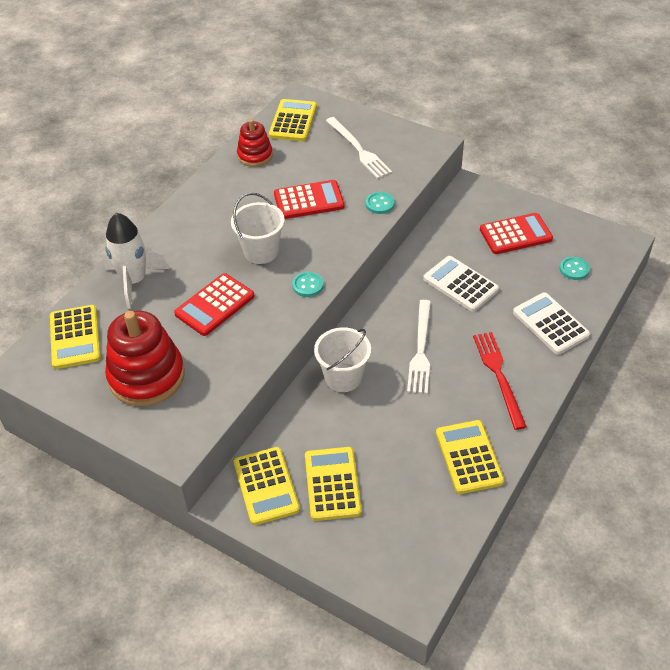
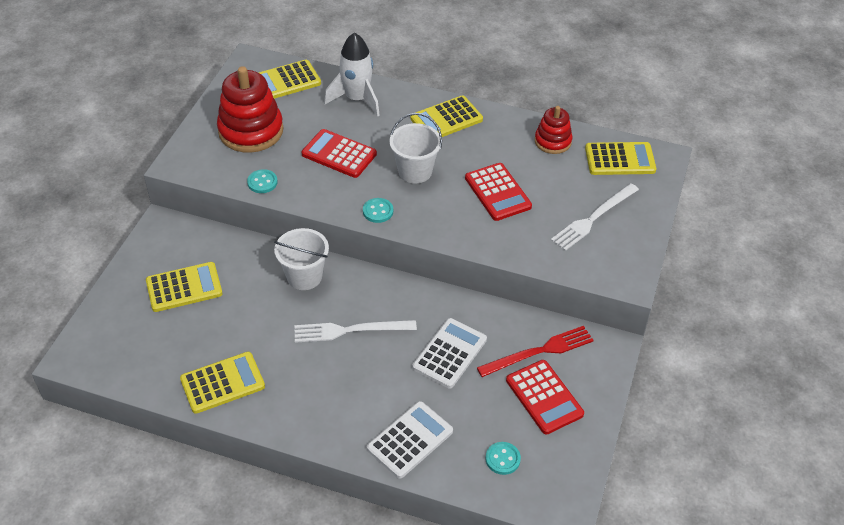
camera: 75 degrees right, 0 degrees up
yellow calculator [234,447,300,525] -> yellow calculator moved to [410,95,483,137]
turquoise button [366,192,395,214] -> turquoise button moved to [247,169,278,193]
red fork [473,332,527,430] -> red fork moved to [477,326,594,377]

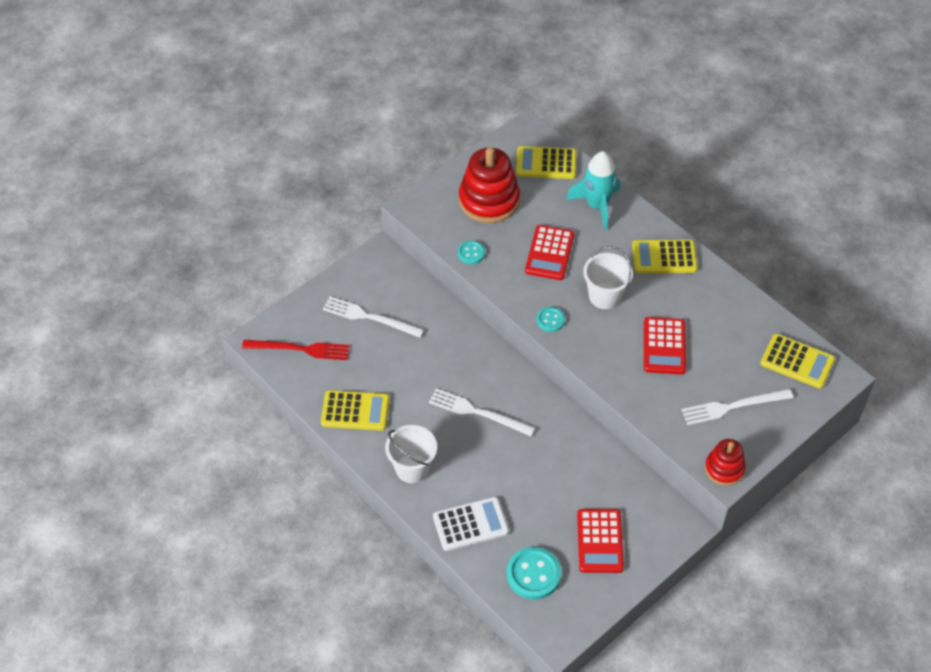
camera: 30 degrees right, 5 degrees up
yellow calculator [146,262,223,312] -> white fork [323,296,424,338]
white bucket [274,228,329,290] -> white bucket moved to [385,425,437,483]
red calculator [301,129,377,178] -> red calculator turned 135 degrees counterclockwise [525,225,574,280]
white rocket [324,32,380,117] -> turquoise rocket [566,151,620,230]
white calculator [413,318,487,389] -> none
red fork [477,326,594,377] -> red fork moved to [242,340,350,360]
turquoise button [485,442,521,475] -> turquoise button [507,547,561,599], size x1.76
red stacking toy [535,106,572,154] -> red stacking toy moved to [705,439,746,486]

